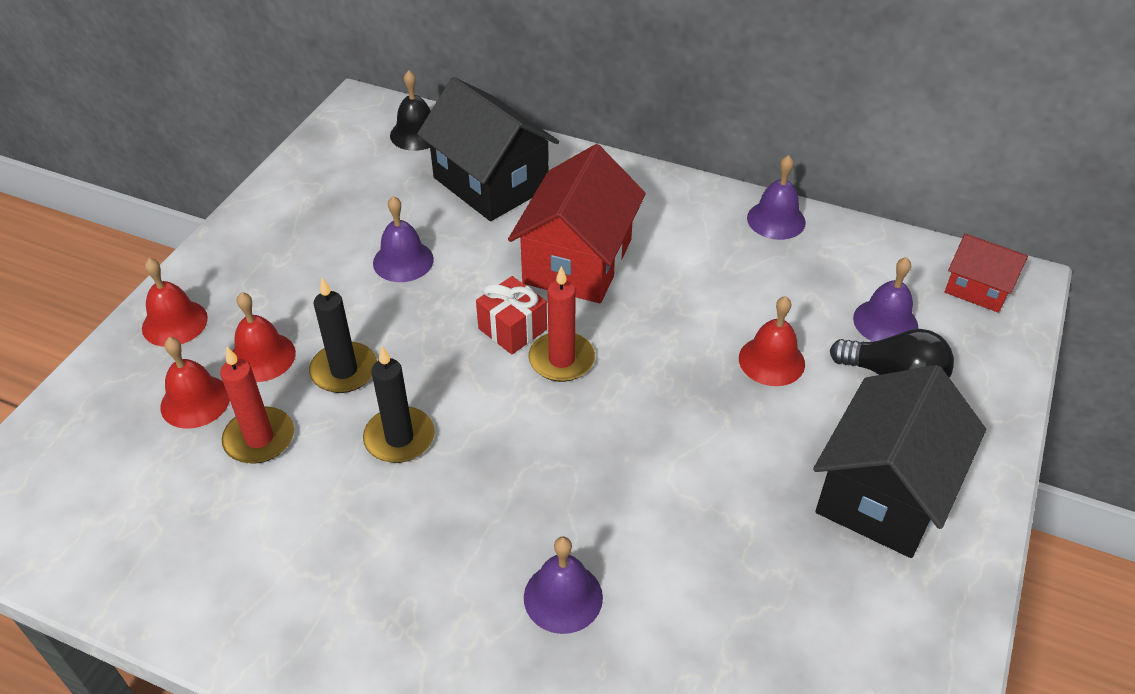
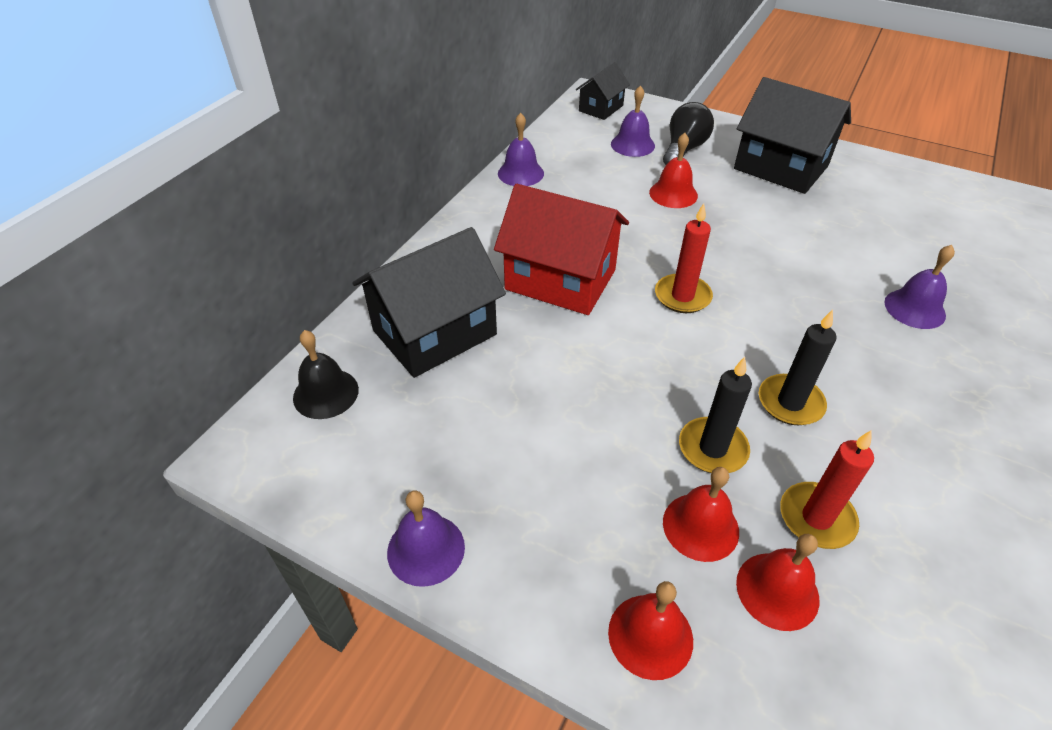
camera: 85 degrees left, 0 degrees up
purple bell [373,196,434,282] -> purple bell moved to [387,490,465,587]
red gift [476,276,547,354] -> none
red house [945,234,1028,313] -> black house [576,62,630,120]

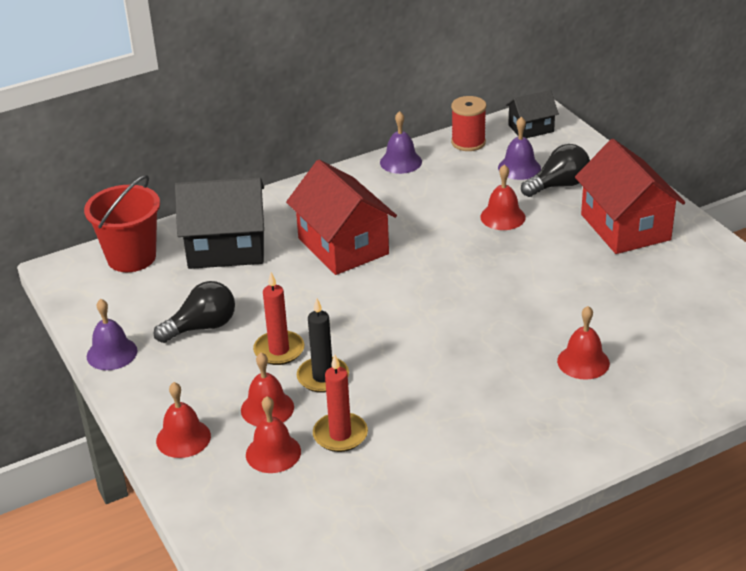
camera: 35 degrees right, 10 degrees down
black bell [293,330,359,419] -> red bucket [84,175,160,272]
red candle [655,203,713,313] -> red candle moved to [253,272,304,365]
black house [734,77,851,194] -> red house [575,139,685,254]
black candle [759,310,837,425] -> none
purple bell [884,245,955,329] -> red bell [557,306,610,380]
none -> black light bulb [154,281,235,343]
none -> red spool [451,96,486,151]

